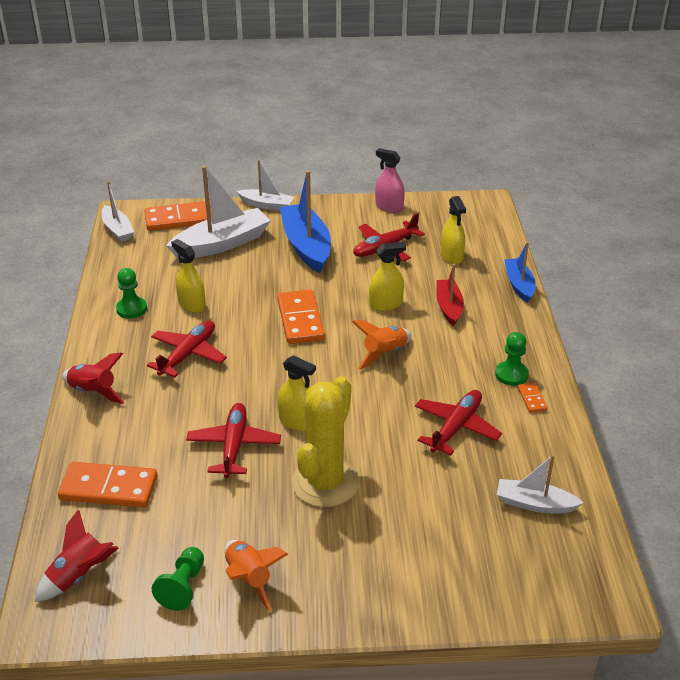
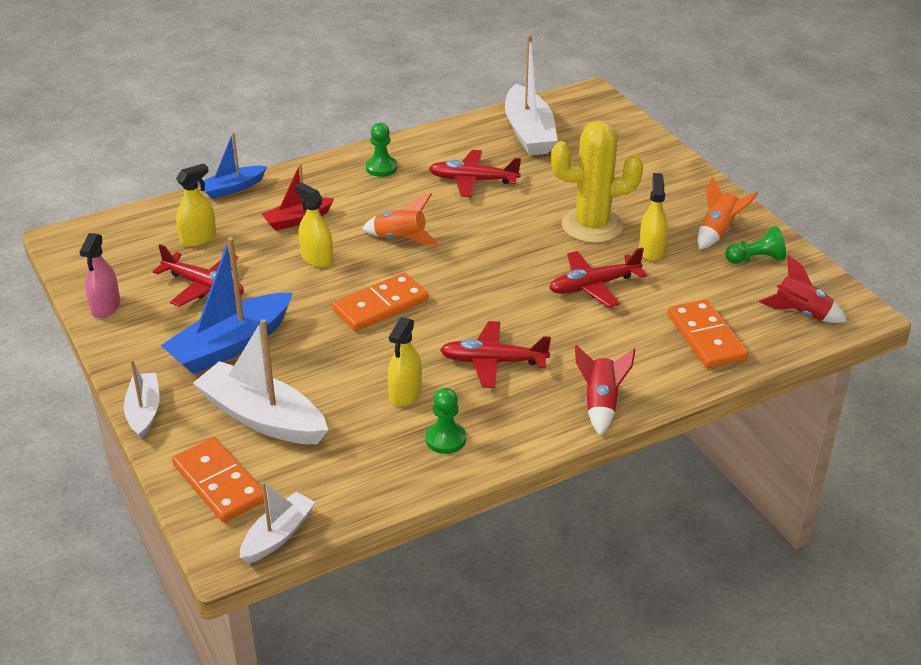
camera: 115 degrees left, 0 degrees up
yellow spray bottle [278,355,316,431] -> yellow spray bottle moved to [639,173,668,261]
white boat [497,454,583,513] -> white boat [505,35,558,156], size x1.73
orange domino [518,383,548,413] -> none

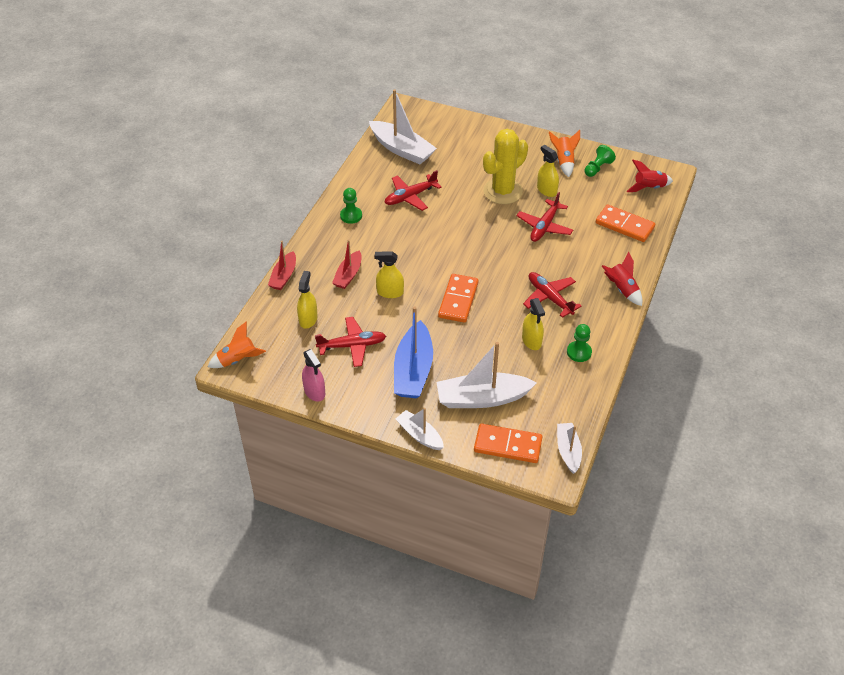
camera: 40 degrees left, 10 degrees up
blue boat [198,132,267,199] -> red boat [268,241,296,290]
orange rocket [362,193,438,245] -> orange rocket moved to [208,322,266,368]
red plane [440,321,551,388] -> red plane turned 90 degrees clockwise [523,272,582,318]

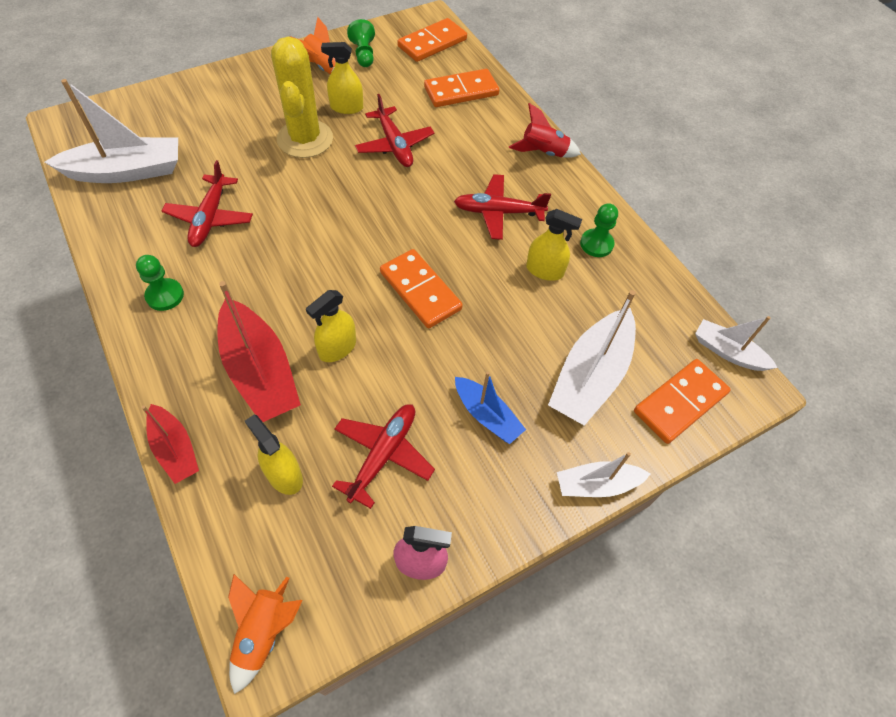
camera: 55 degrees left, 10 degrees up
red boat [332,239,361,289] -> red boat [218,281,301,422], size x1.73
blue boat [394,306,433,398] -> blue boat [455,372,526,444], size x0.58
red rocket [626,160,673,192] -> orange domino [398,18,467,62]

